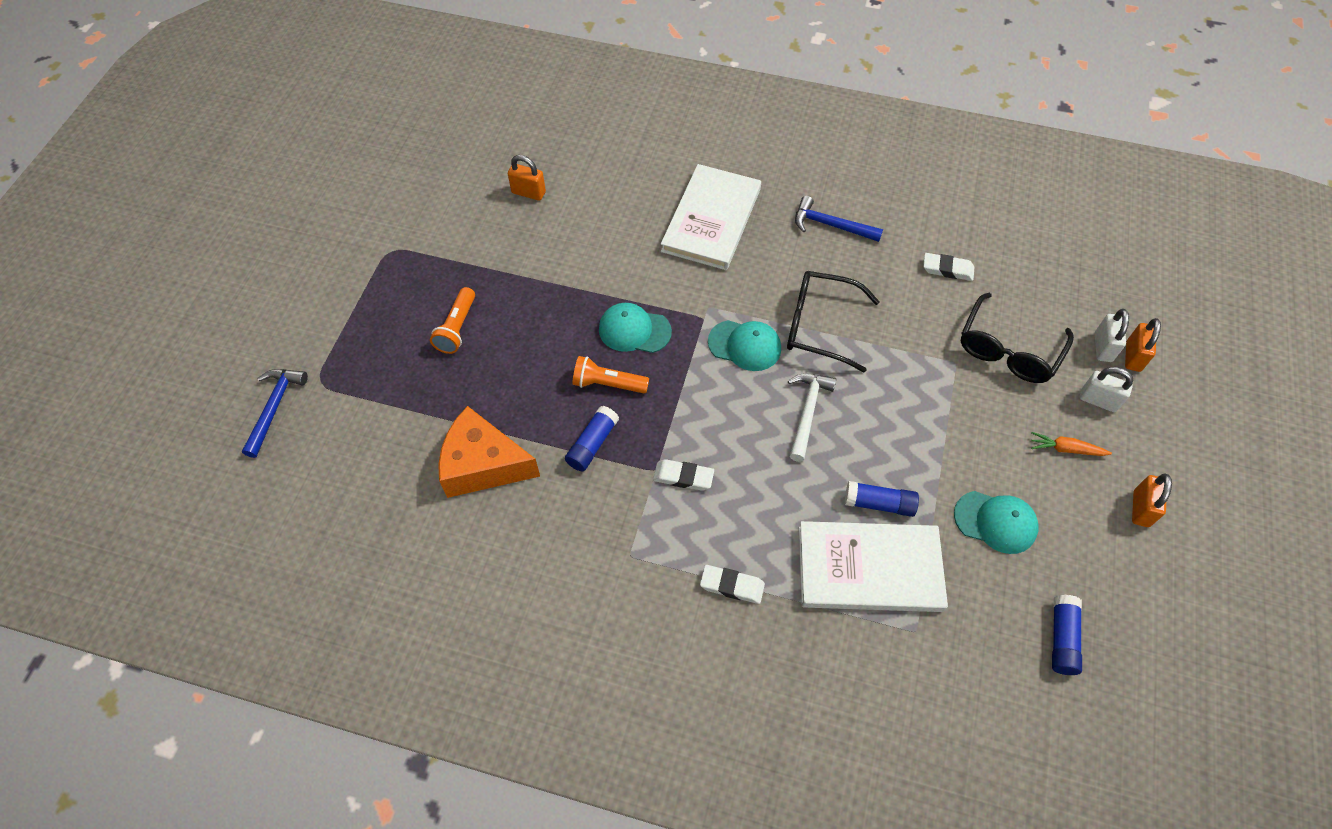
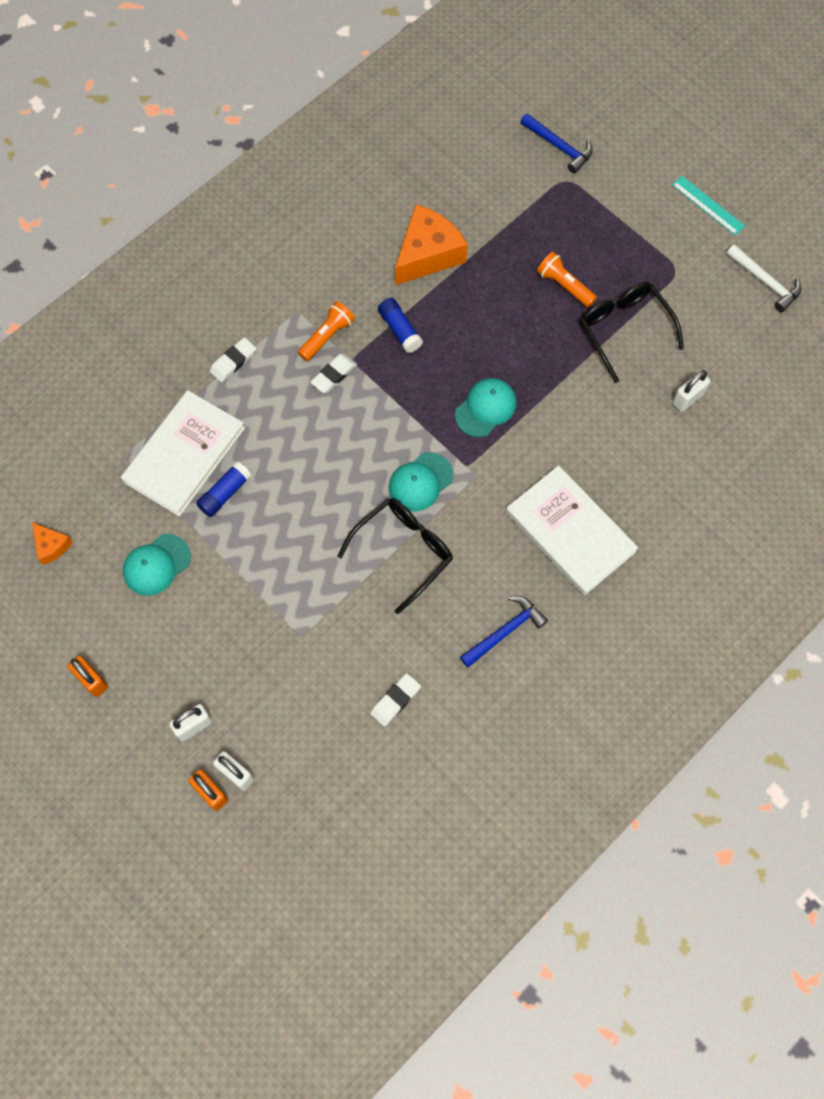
camera: 120 degrees right, 10 degrees up
orange padlock [508,155,546,201] -> white padlock [672,370,710,412]
orange flashlight [572,356,649,393] -> orange flashlight moved to [298,301,355,361]
white hammer [788,373,836,462] -> white hammer moved to [727,244,802,312]
black glasses [961,293,1074,383] -> black glasses moved to [580,282,684,383]
orange carrot [1031,432,1112,456] -> none
blue glue stick [1052,595,1082,675] -> orange cheese [32,522,73,565]
none -> turquoise ruler [672,176,745,235]

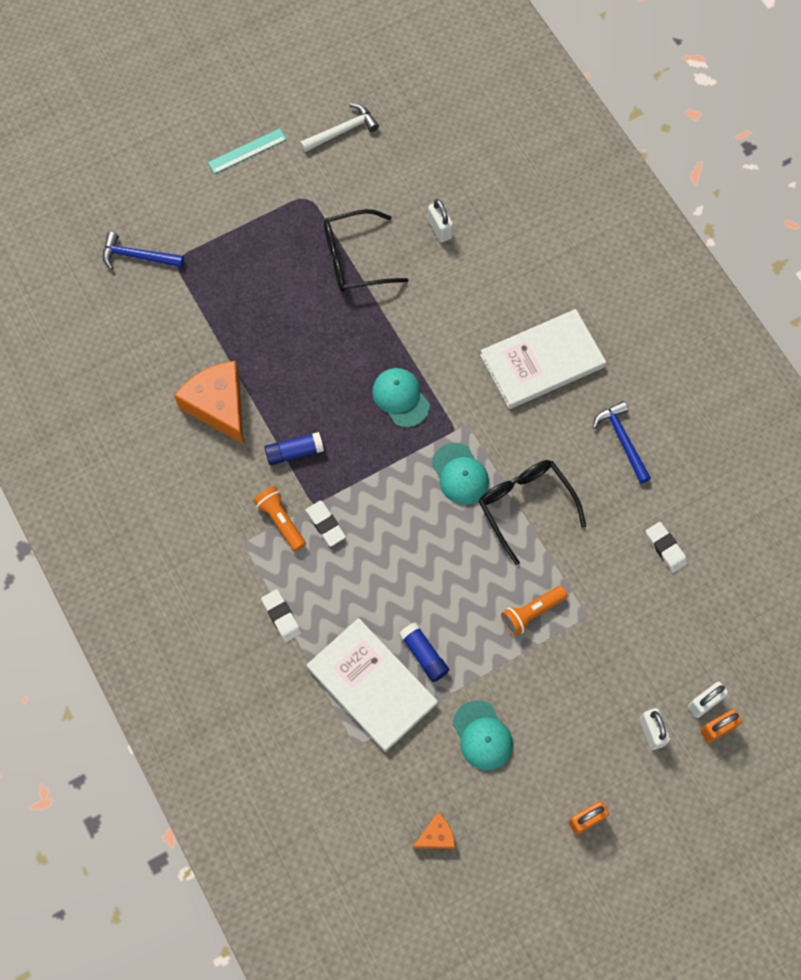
camera: 75 degrees left, 0 degrees up
blue hammer [520,113,593,174] -> blue hammer turned 135 degrees counterclockwise [103,232,184,270]
orange flashlight [537,252,597,307] -> orange flashlight moved to [501,586,568,636]

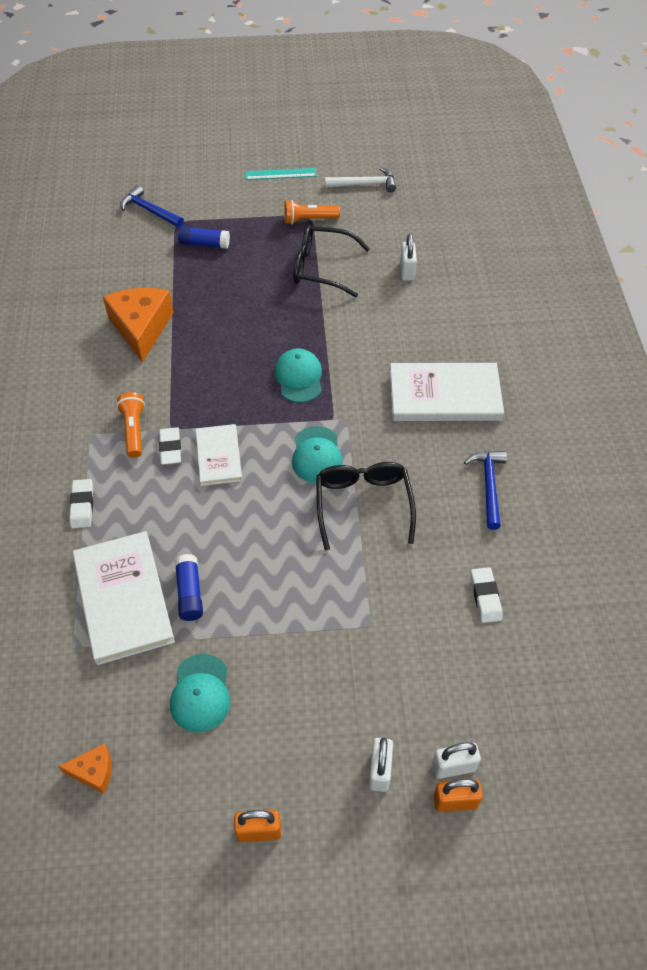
camera: 25 degrees right, 15 degrees down
blue glue stick [265,432,324,465] -> blue glue stick moved to [178,226,230,249]
orange flashlight [501,586,568,636] -> orange flashlight moved to [284,200,340,224]
none -> white book [196,424,242,486]

